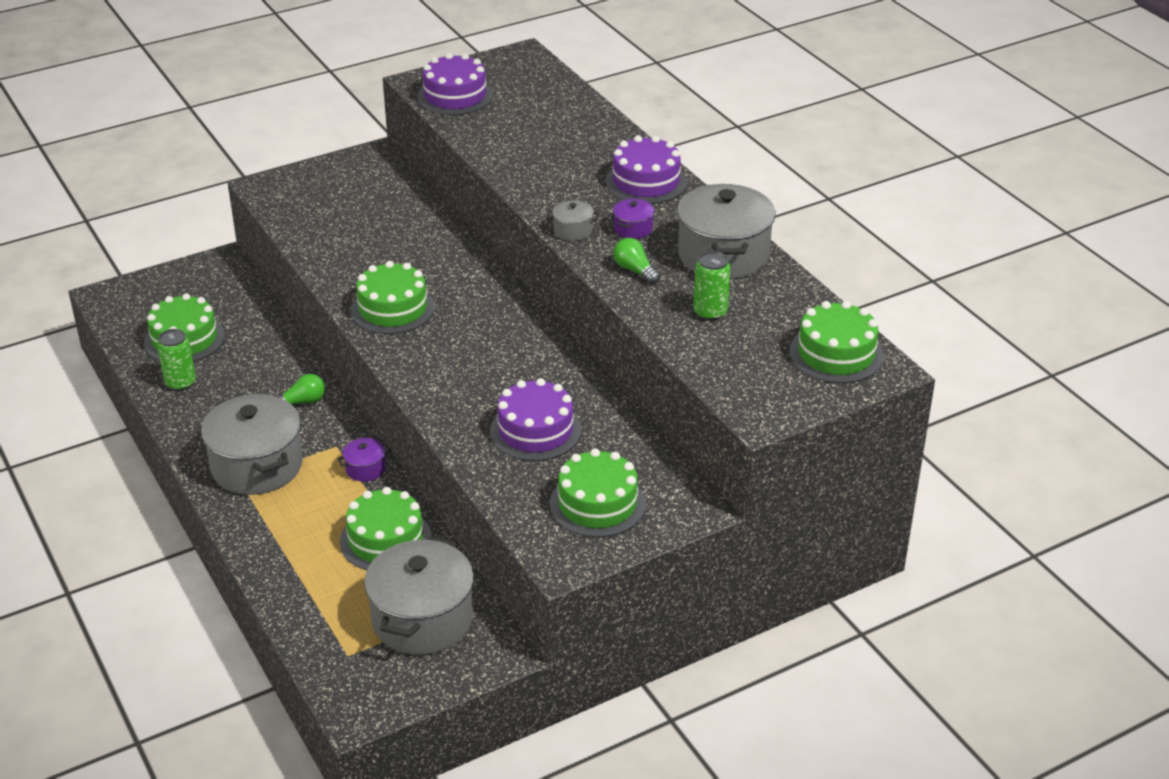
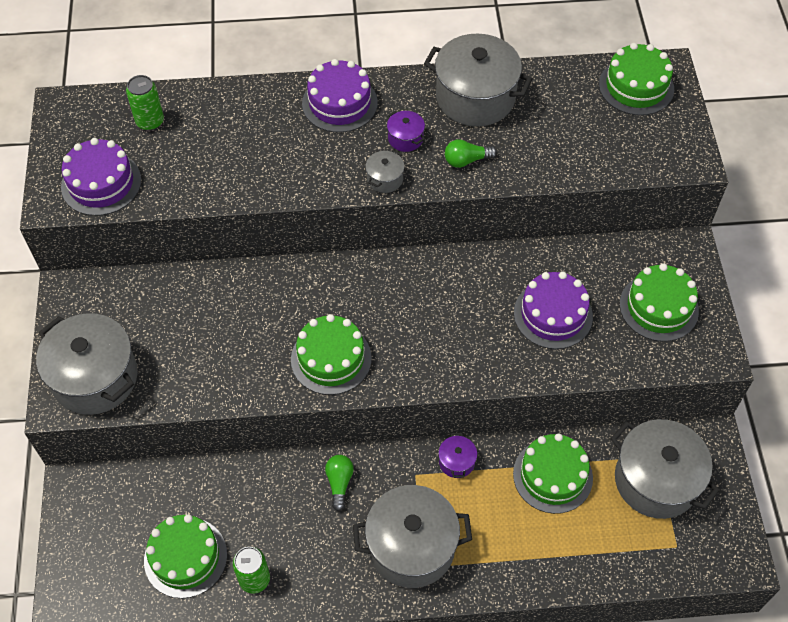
camera: 65 degrees left, 20 degrees up
green can [693,251,731,321] -> green can moved to [126,75,164,131]
none -> grey pot [36,313,138,415]

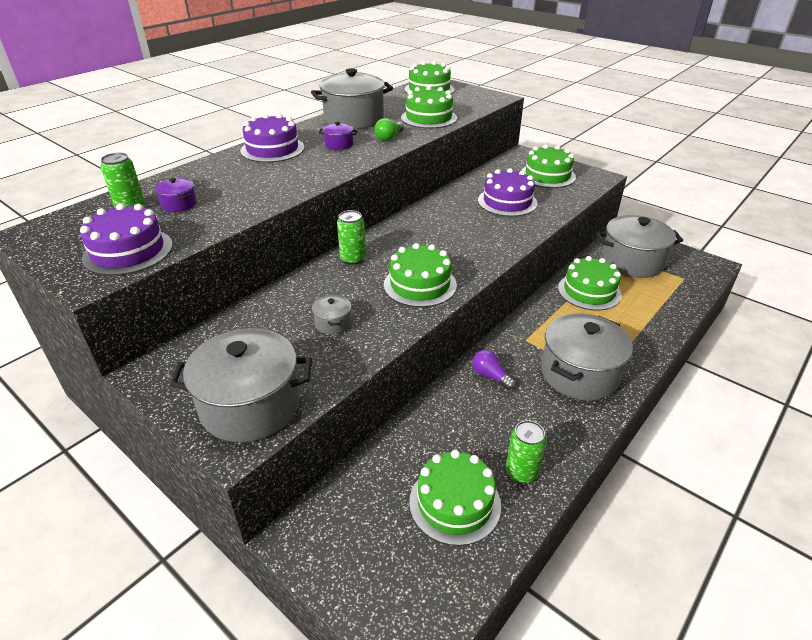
camera: 45 degrees left, 20 degrees down
green light bulb [325,455,354,511] -> purple light bulb [472,350,516,390]
grey pot [365,150,405,193] -> grey pot moved to [312,295,352,334]
purple pot [438,433,477,478] -> purple pot moved to [155,178,197,212]
none -> green can [337,210,366,265]
none -> green cake [401,86,457,128]

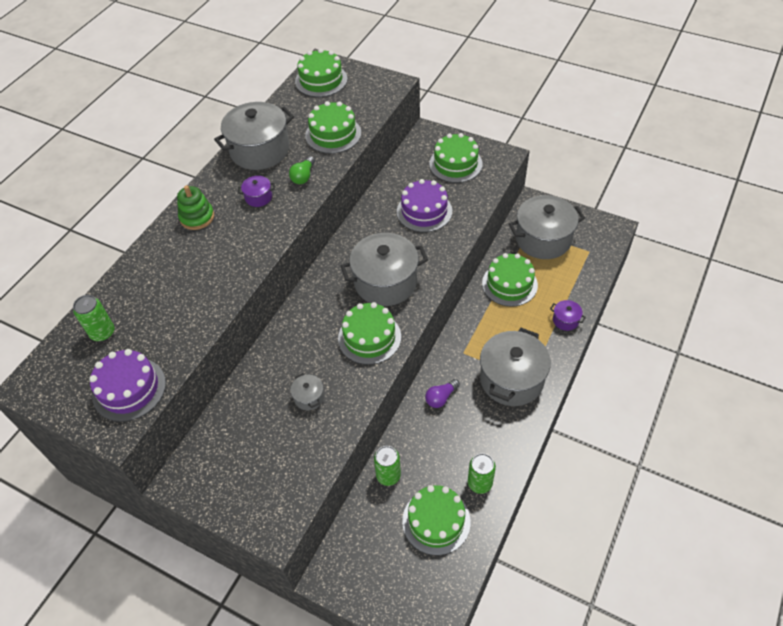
camera: 10 degrees left, 15 degrees up
purple pot [155,178,197,212] -> purple pot moved to [550,300,586,331]
grey pot [169,328,312,442] -> grey pot moved to [341,233,428,306]
purple cake [240,114,304,163] -> green stacking toy [177,185,214,230]
green can [337,210,366,265] -> green can moved to [374,446,401,486]
purple light bulb [472,350,516,390] -> purple light bulb turned 75 degrees counterclockwise [425,379,460,408]

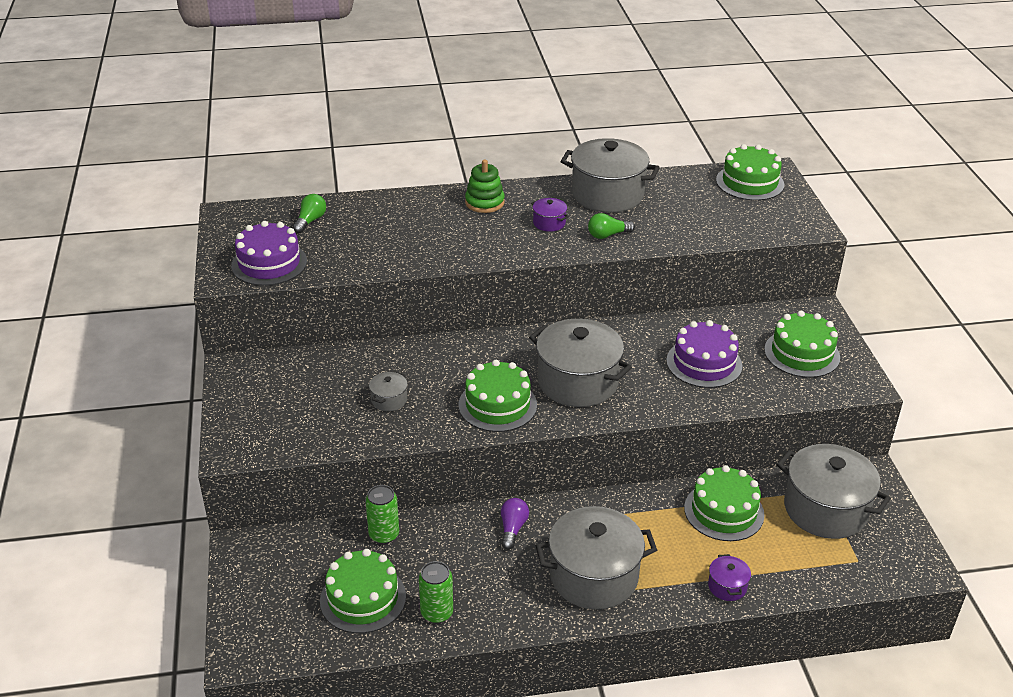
camera: 50 degrees right, 15 degrees down
green can [73,295,114,341] -> green light bulb [293,194,326,233]
green cake [305,101,361,154] -> none
purple light bulb [425,379,460,408] -> purple light bulb turned 90 degrees clockwise [501,498,529,550]

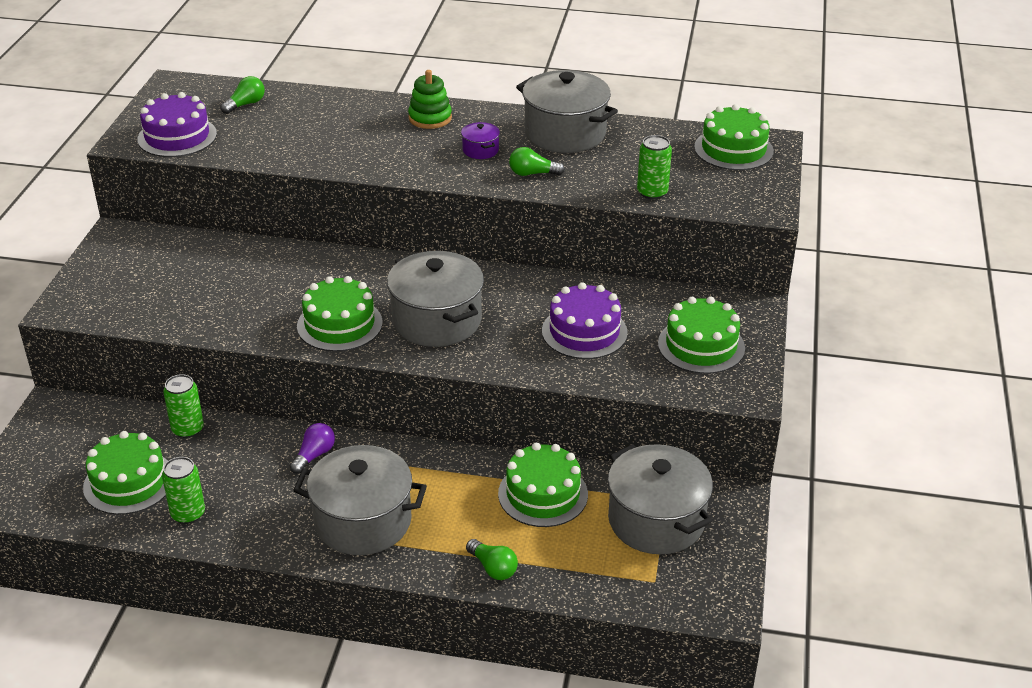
camera: 20 degrees right, 0 degrees up
grey pot [369,372,408,411] -> none
purple pot [708,554,751,601] -> green light bulb [466,539,518,580]
none -> green can [637,135,672,199]

